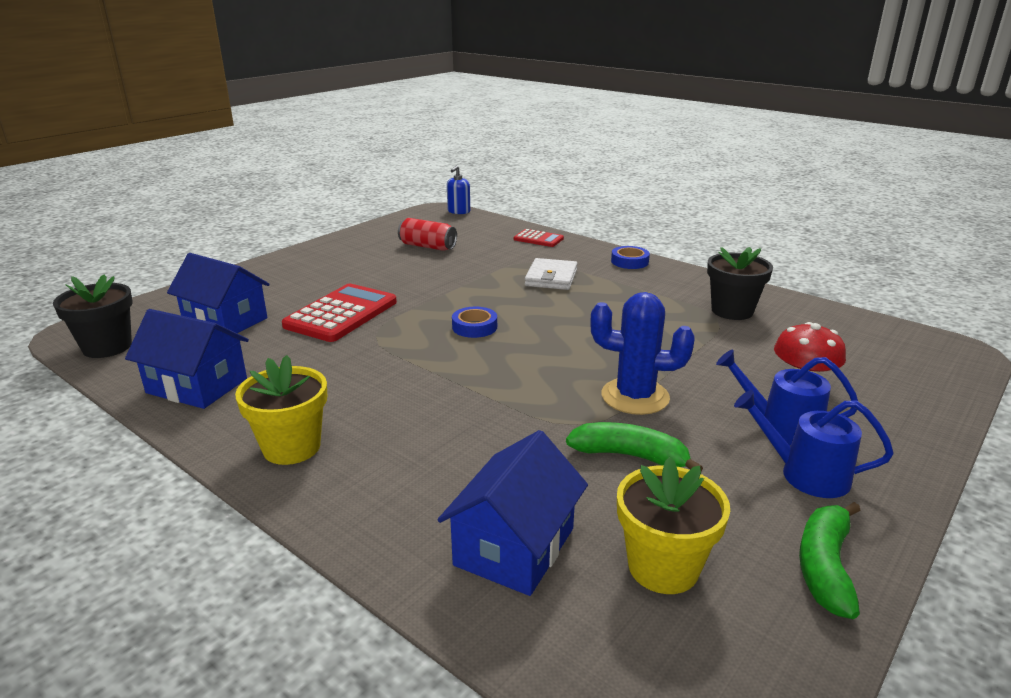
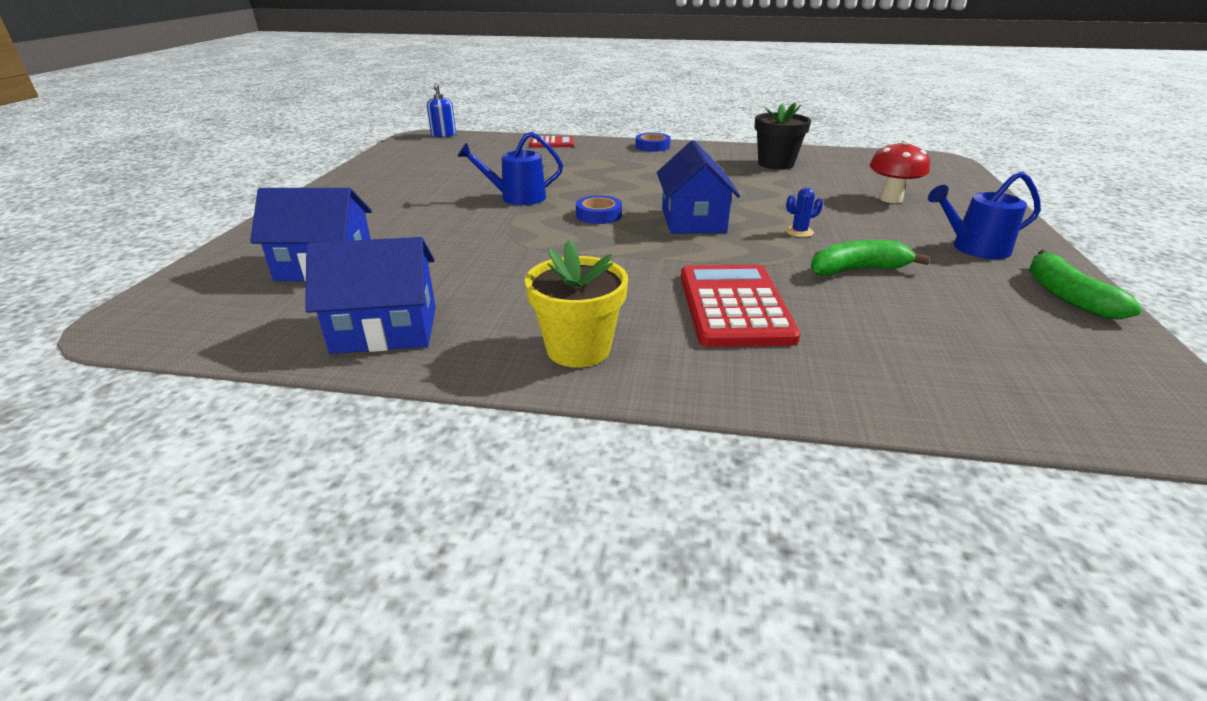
camera: 30 degrees left, 5 degrees up
black flower pot [53,275,132,358] -> none
red calculator [282,284,397,342] -> red calculator moved to [681,265,800,347]
red can [398,218,457,251] -> none
blue house [437,430,588,596] -> blue house moved to [657,140,740,234]
white wallet [525,258,578,290] -> none
blue cactus [590,292,695,415] -> blue cactus [786,187,823,237], size x0.44
yellow flower pot [617,457,730,594] -> none
blue watering can [716,350,858,446] -> blue watering can moved to [457,132,563,205]

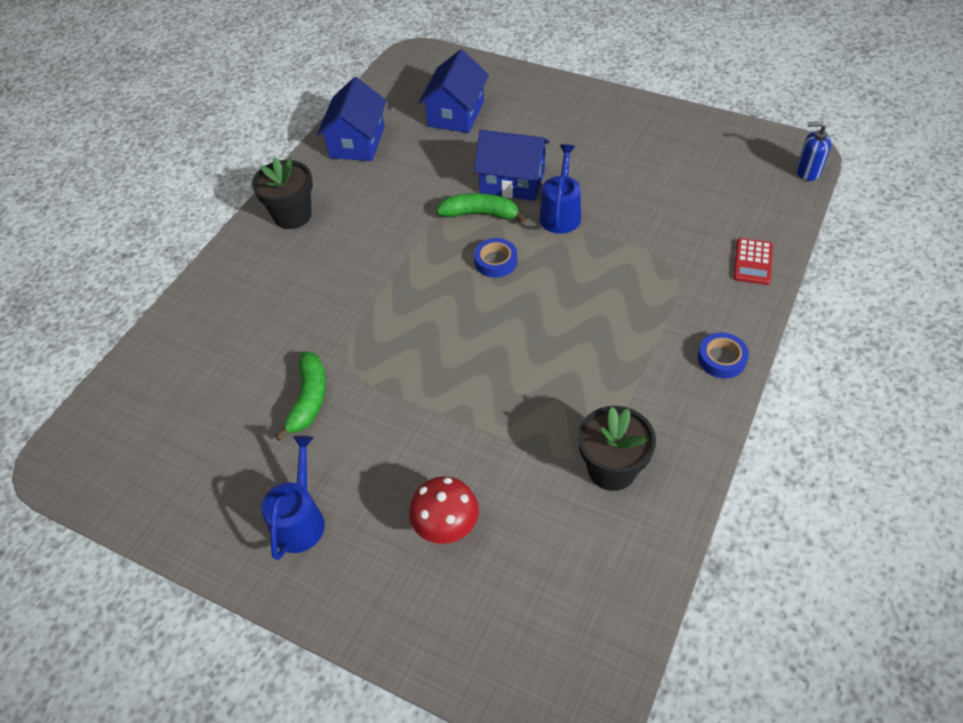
camera: 110 degrees right, 20 degrees up
yellow flower pot [525,240,628,367] -> black flower pot [252,157,313,229]
blue house [657,140,740,234] -> blue house moved to [474,130,550,201]
red calculator [681,265,800,347] -> none
blue cactus [786,187,823,237] -> none
green banana [1029,250,1142,319] -> green banana moved to [436,193,527,223]

